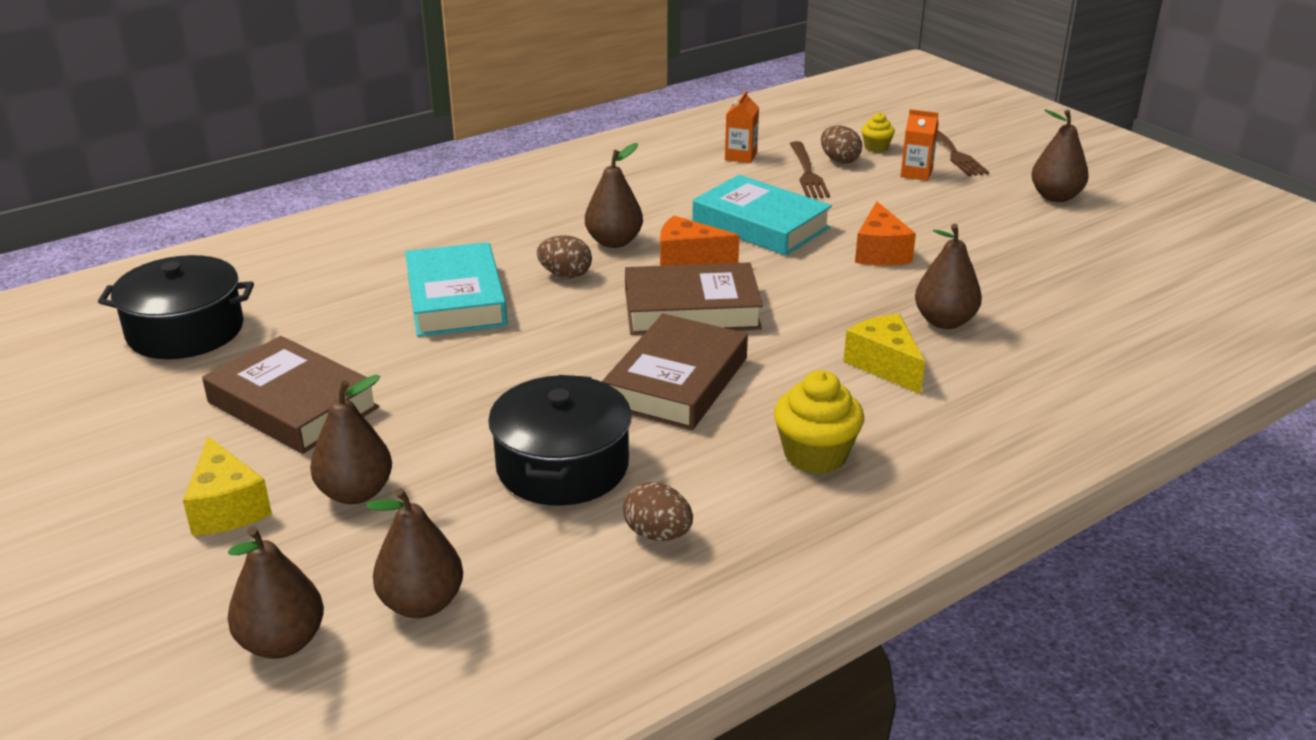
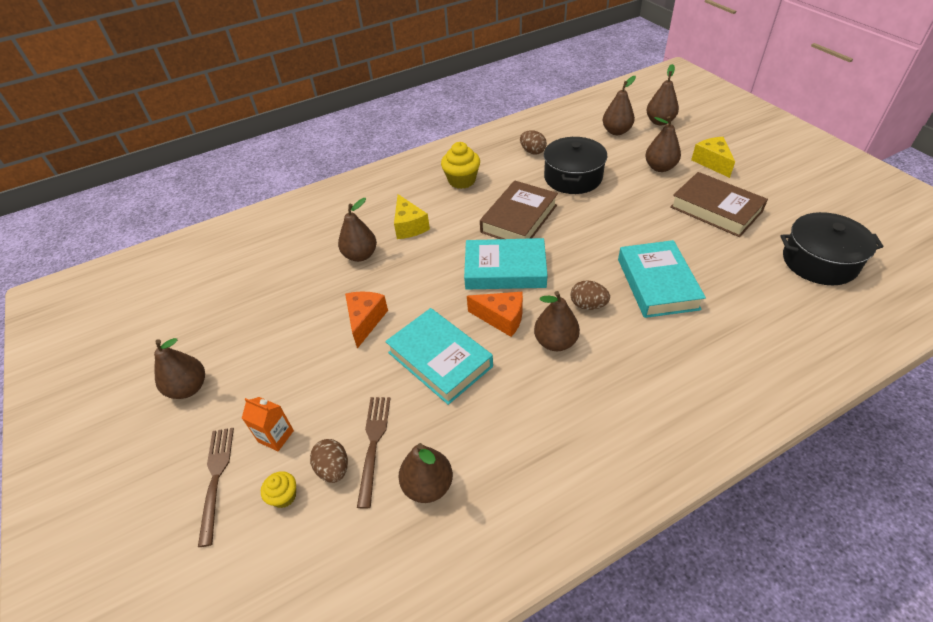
camera: 170 degrees left, 15 degrees up
brown book [625,262,763,335] -> turquoise book [464,238,548,289]
orange carton [725,91,759,163] -> brown pear [398,443,453,503]

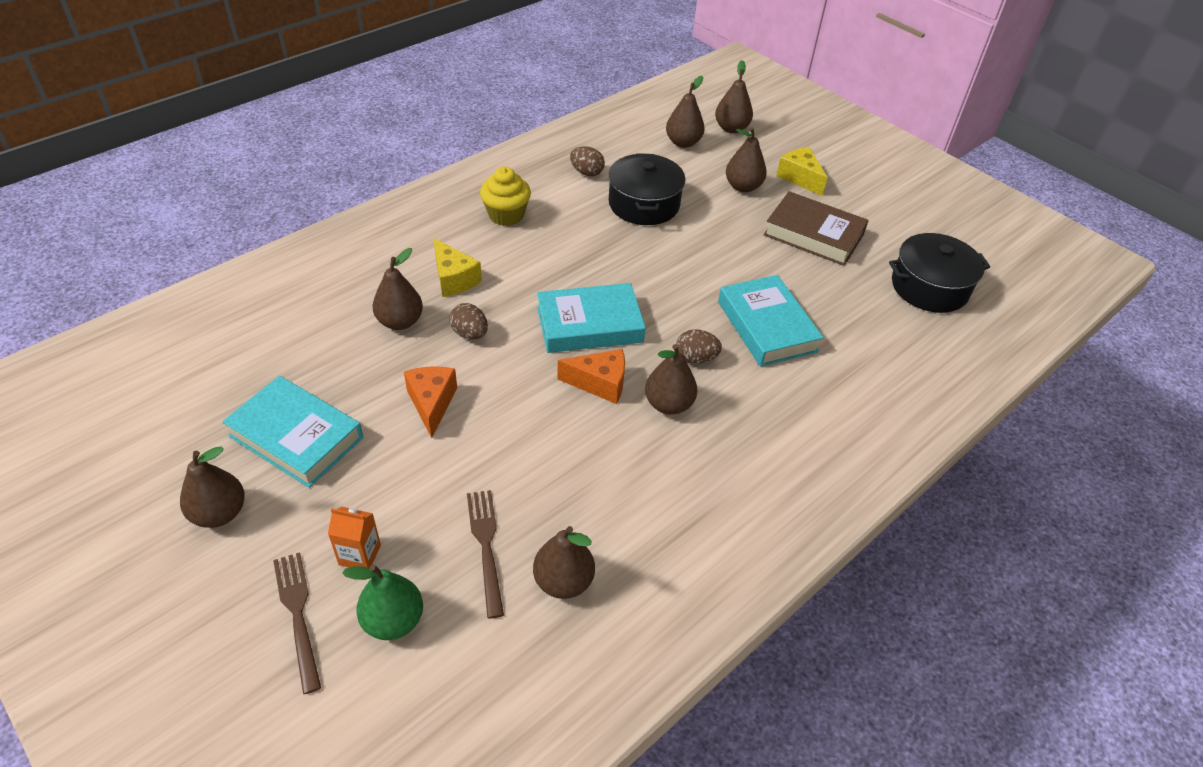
camera: 20 degrees left, 0 degrees up
yellow cupcake [261,471,296,508] -> green pear [342,564,423,640]
brown egg [310,439,348,483] -> brown egg moved to [449,303,488,340]
turquoise book [385,308,493,405] -> turquoise book moved to [222,376,363,488]
brown book [480,180,558,239] -> none

